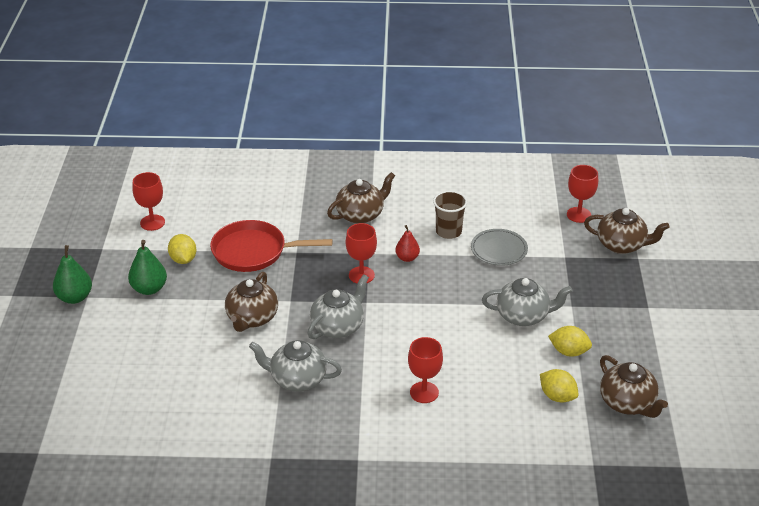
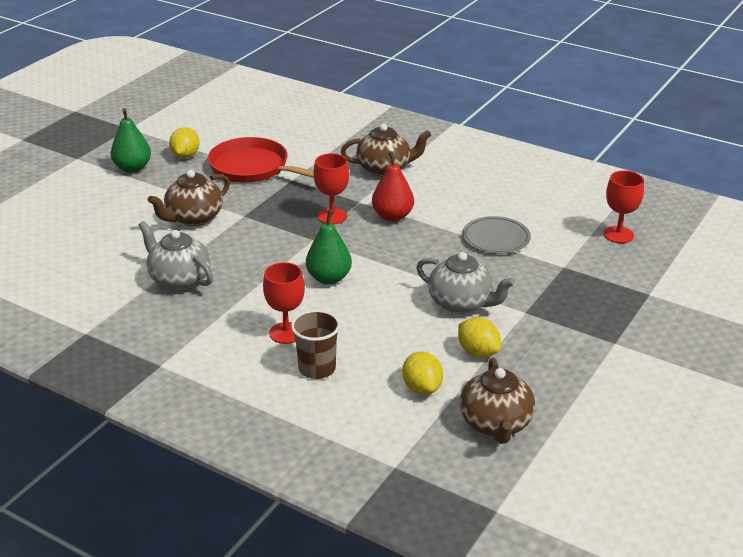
camera: 30 degrees right, 5 degrees down
green pear [53,245,92,304] -> green pear moved to [306,210,352,284]
red goblet [132,172,165,231] -> none
grey teapot [307,275,369,339] -> none
red pear [395,225,420,262] -> red pear [372,151,414,222], size x1.51
brown cup [433,191,467,239] -> brown cup moved to [291,310,340,379]
brown teapot [584,208,669,254] -> none

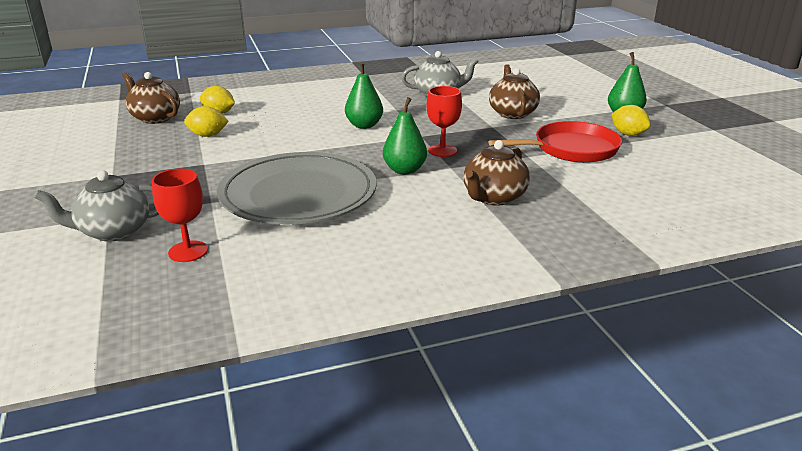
camera: 130 degrees right, 5 degrees down
red goblet [263,262,305,344] -> none
brown cup [291,310,340,379] -> none
red pear [372,151,414,222] -> green pear [383,97,427,174]
grey teapot [416,252,515,314] -> grey teapot moved to [34,170,159,242]
grey plate [462,216,531,254] -> grey plate [217,152,377,225], size x2.11

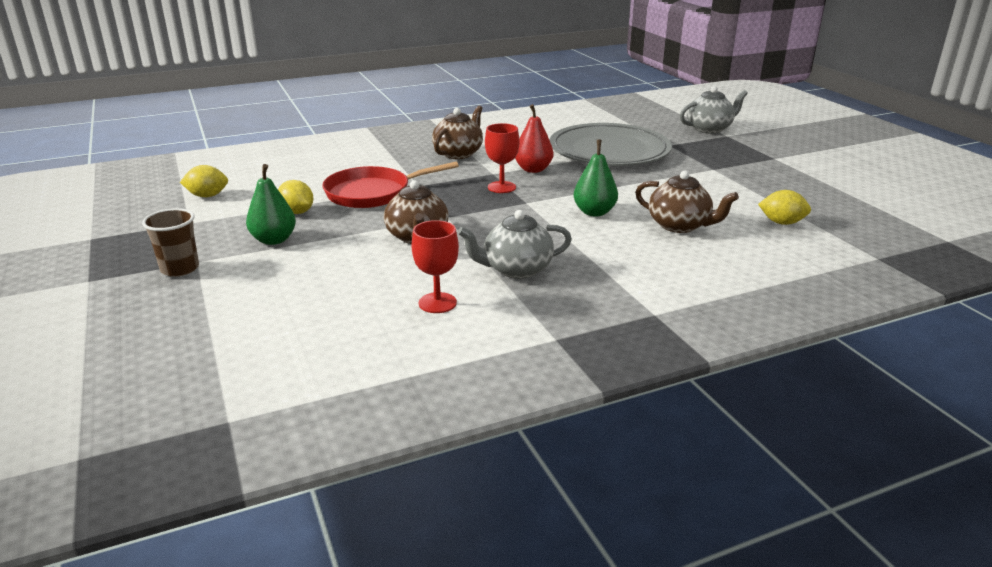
camera: 175 degrees right, 0 degrees up
brown teapot [122,72,180,124] -> brown teapot moved to [635,171,739,233]
red goblet [152,169,208,262] -> red goblet moved to [411,220,459,313]
yellow lemon [184,106,229,137] -> yellow lemon moved to [180,165,228,197]
green pear [383,97,427,174] -> red pear [515,104,553,173]
none -> brown cup [142,208,199,277]

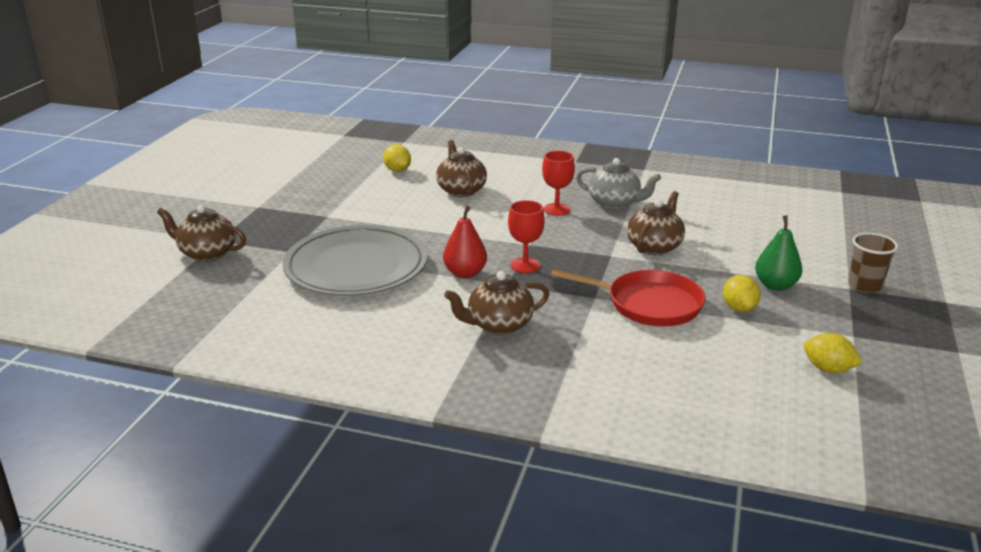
camera: 140 degrees left, 0 degrees up
red goblet [411,220,459,313] -> red goblet moved to [542,151,575,216]
green pear [573,140,618,217] -> none
grey teapot [680,86,748,134] -> brown teapot [157,205,246,262]

